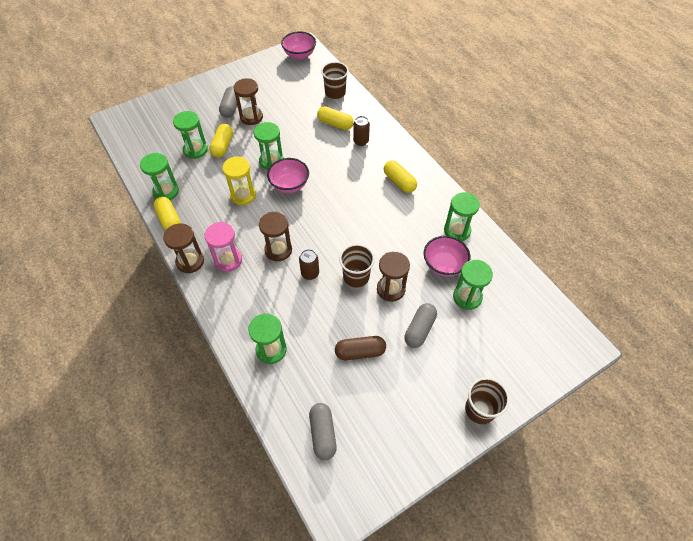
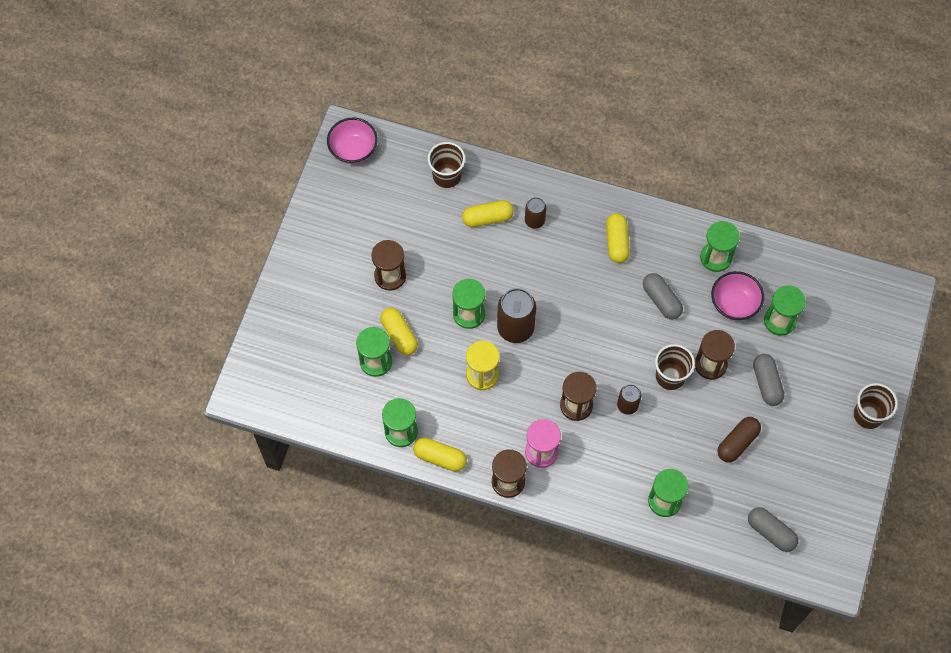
camera: 40 degrees left, 10 degrees up
grey capsule [219,86,237,118] -> grey capsule moved to [643,273,683,320]
pink bowl [267,158,309,193] -> brown can [497,288,536,343]
yellow capsule [384,160,417,193] -> yellow capsule turned 75 degrees clockwise [606,213,630,263]

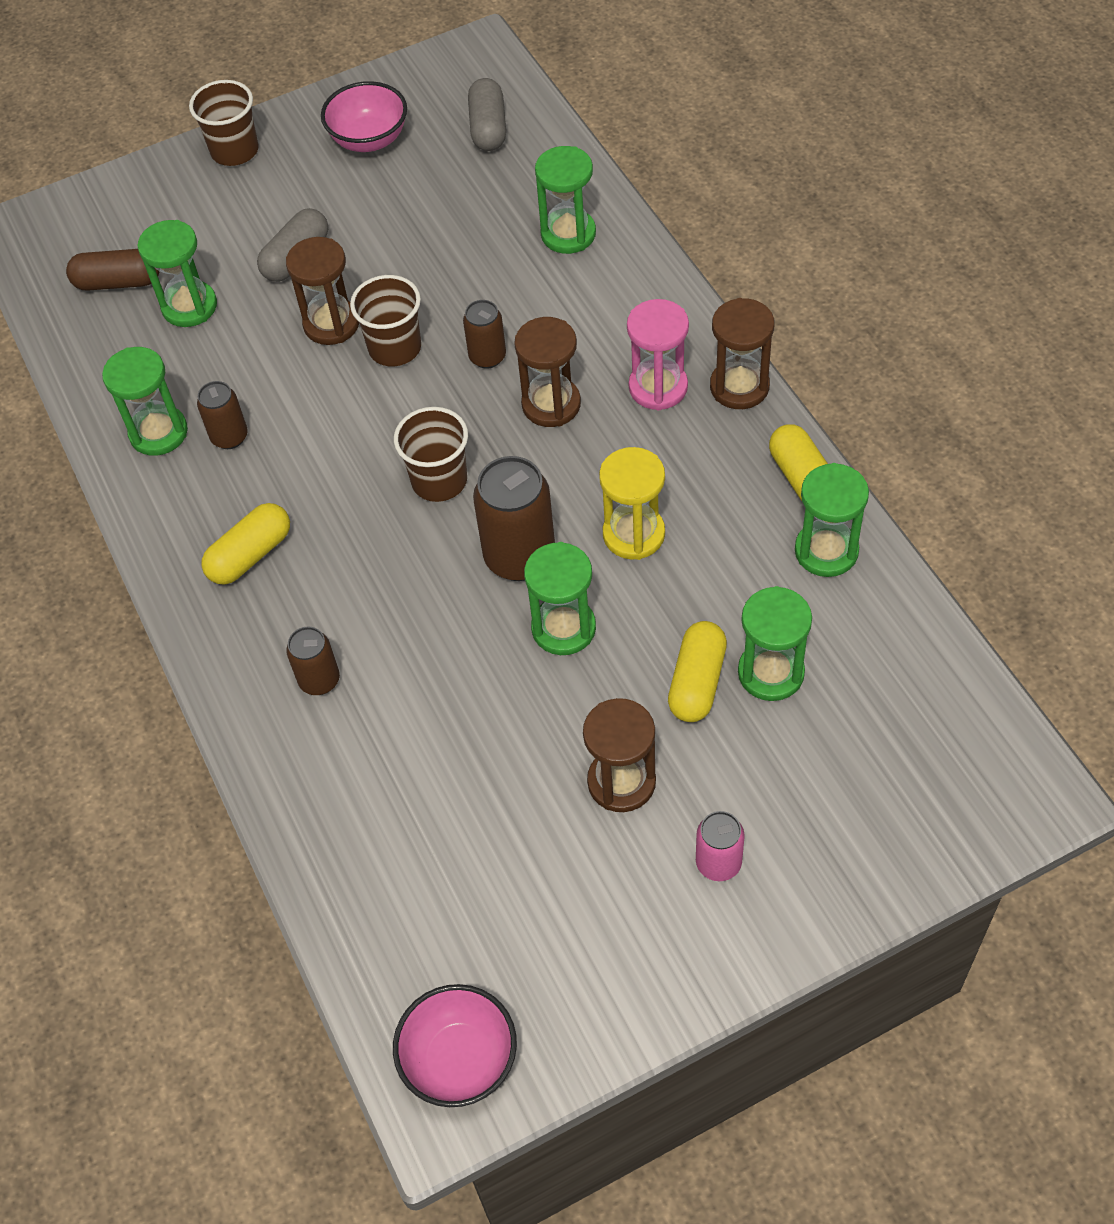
camera: 130 degrees left, 10 degrees down
brown cup [428,142,465,188] -> brown cup moved to [394,407,468,502]
yellow capsule [462,200,514,227] -> none
grey capsule [643,273,683,320] -> none
pink bowl [711,271,764,321] -> pink bowl moved to [321,81,407,152]
brown capsule [717,417,761,462] -> brown capsule moved to [66,249,160,291]
none -> brown can [197,381,248,449]
none -> pink can [696,811,745,881]

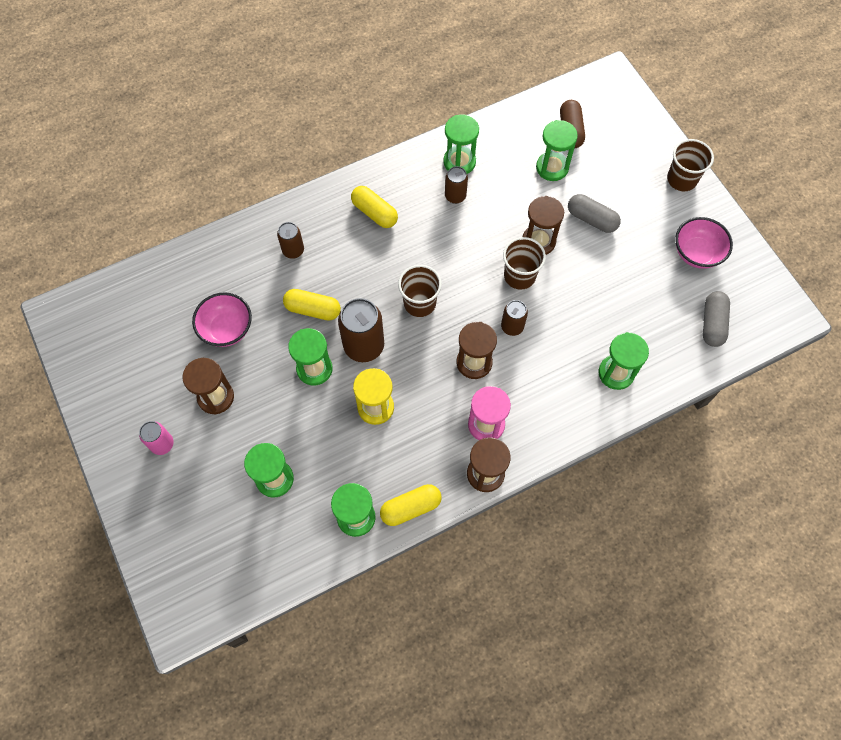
camera: 85 degrees right, 10 degrees up
pink bowl [393,984,517,1107] -> pink bowl moved to [192,293,252,347]
grey capsule [468,78,506,151] -> grey capsule turned 75 degrees counterclockwise [703,291,730,347]
yellow capsule [668,621,727,722] -> yellow capsule moved to [283,289,341,321]

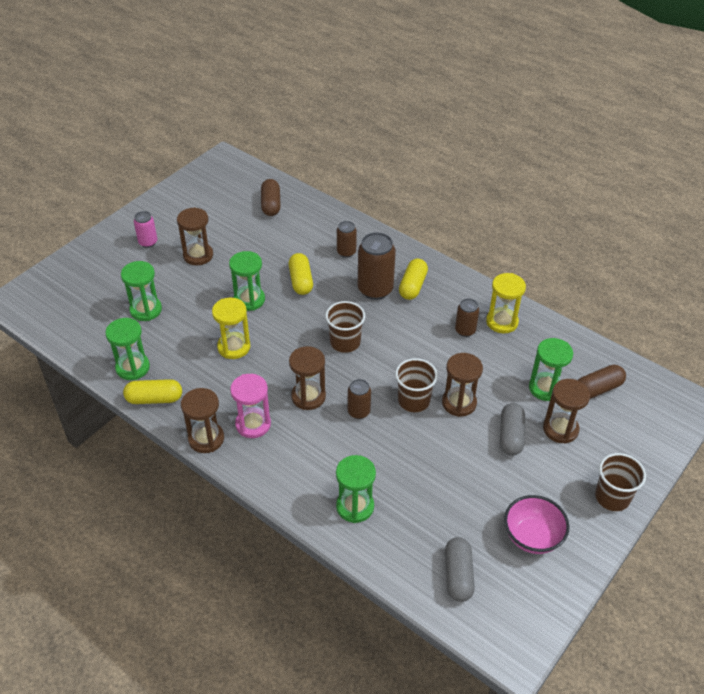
camera: 65 degrees right, 20 degrees down
pink bowl [192,293,252,347] -> none
brown can [338,298,384,362] -> brown can moved to [358,232,396,300]
yellow capsule [380,484,442,526] -> yellow capsule turned 45 degrees counterclockwise [123,379,182,404]
green hourglass [443,114,479,174] -> yellow hourglass [486,273,526,333]
grey capsule [703,291,730,347] -> grey capsule turned 75 degrees counterclockwise [445,537,475,602]
none -> brown capsule [261,179,281,216]
none -> brown hourglass [543,379,590,444]

